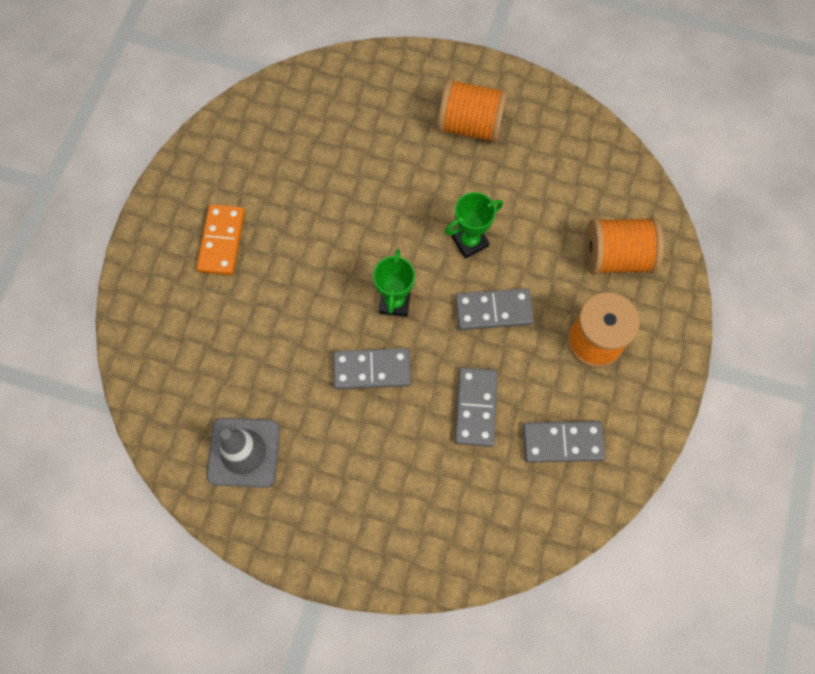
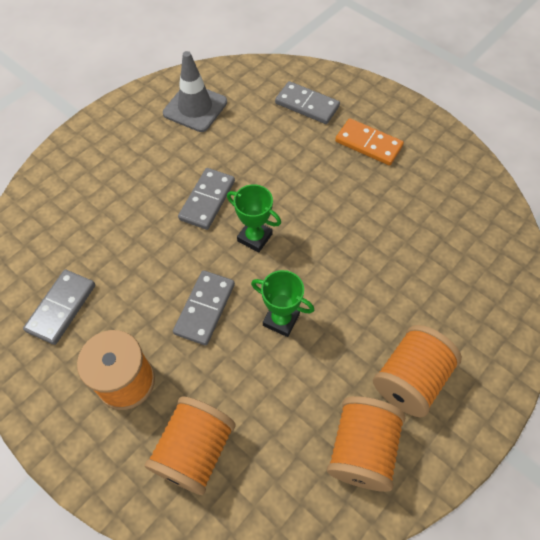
camera: 115 degrees right, 10 degrees down
green trophy [445,192,503,259] -> green trophy turned 60 degrees counterclockwise [251,270,314,337]
grey domino [455,367,498,447] -> grey domino moved to [275,81,340,124]
none -> orange spool [327,396,405,492]

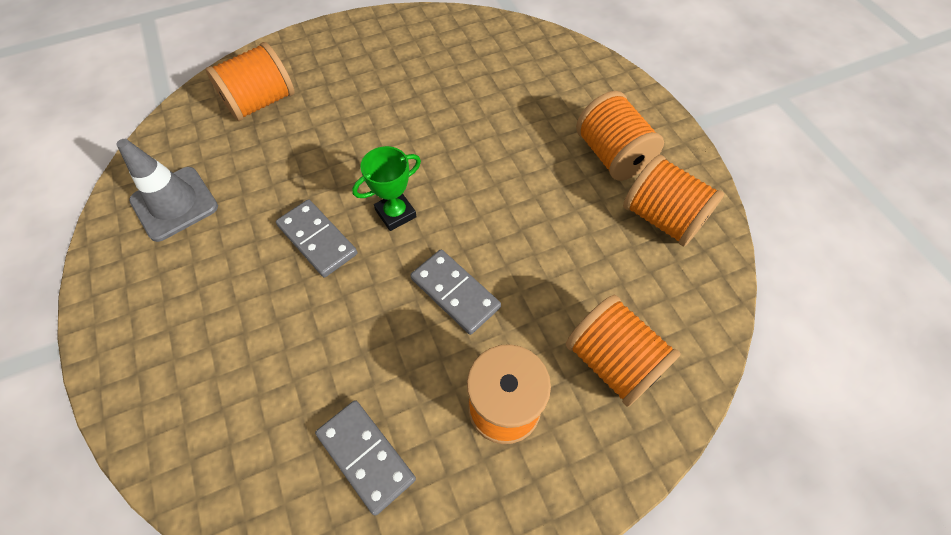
camera: 65 degrees left, 0 degrees up
green trophy [251,270,314,337] -> none
grey domino [275,81,340,124] -> orange spool [206,42,294,121]
orange domino [335,118,404,166] -> none

